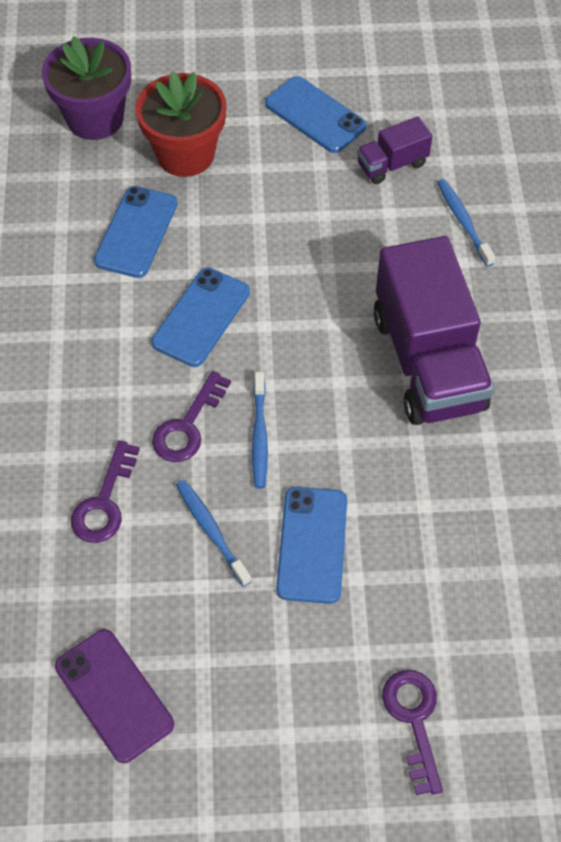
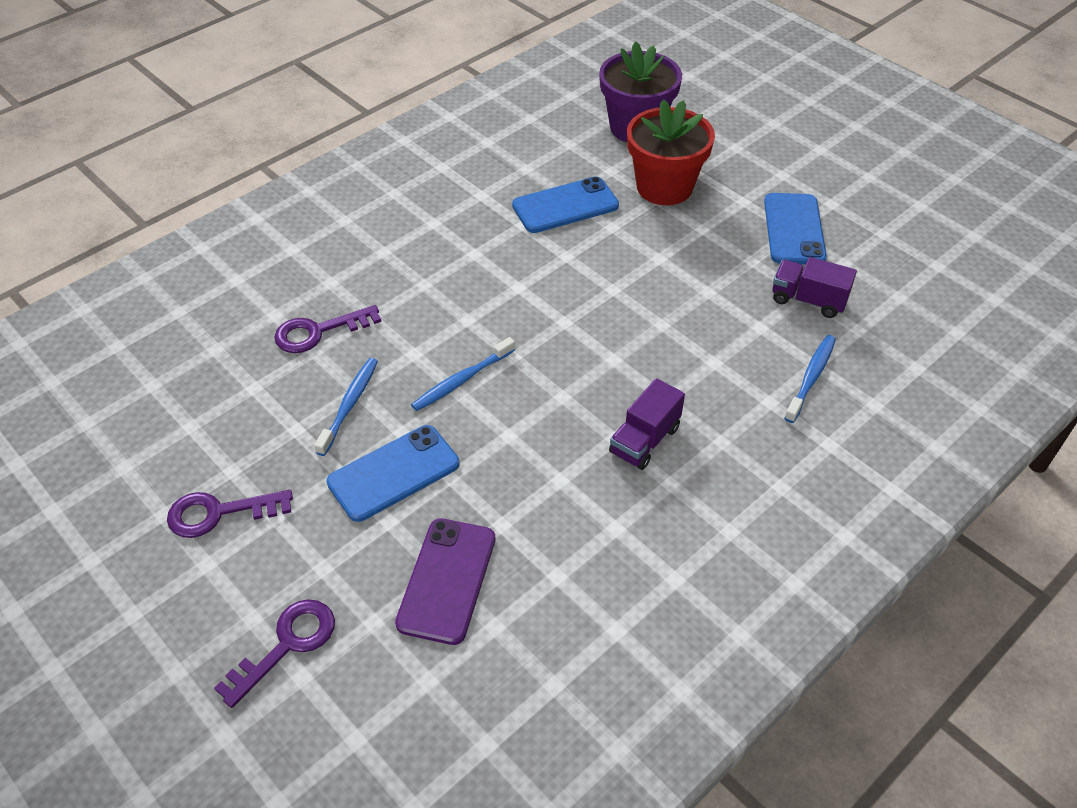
camera: 50 degrees right, 10 degrees down
purple phone [55,629,174,763] -> purple phone moved to [395,518,495,645]
blue phone [151,267,250,367] -> none
purple key [152,371,231,462] -> purple key moved to [167,490,293,538]
purple truck [374,236,494,425] -> purple truck [609,378,685,470], size x0.46

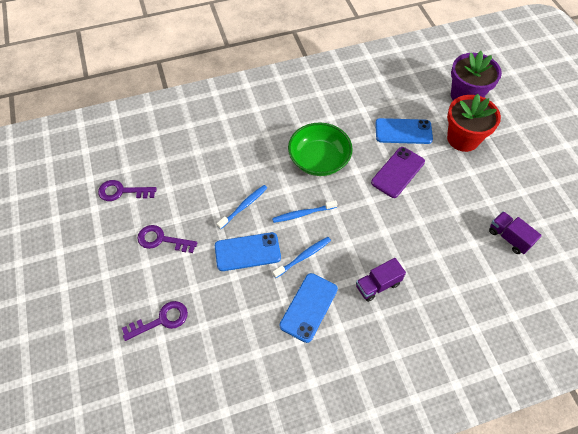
camera: 25 degrees right, 10 degrees up
purple key [274,305,381,353] -> purple key moved to [98,180,157,201]
purple phone [395,518,495,645] -> purple phone moved to [371,147,425,198]
blue phone [764,193,827,265] -> blue phone moved to [279,273,338,343]
blue toothbrush [784,335,836,423] -> blue toothbrush moved to [272,237,331,278]
none -> green bowl [288,123,353,176]

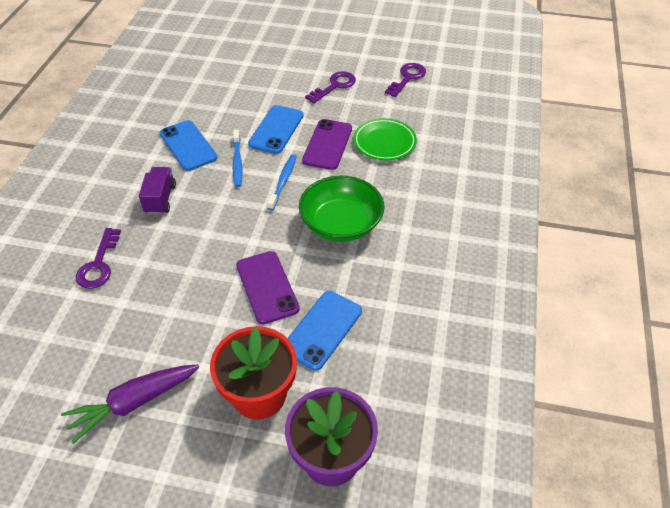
camera: 120 degrees right, 10 degrees down
purple key [122,301,188,341] -> purple key moved to [76,228,121,289]
blue toothbrush [217,185,267,230] -> purple phone [302,119,352,170]
purple truck [489,211,542,254] -> none
none -> purple carrot [61,365,199,444]
none -> green plate [353,118,417,160]

